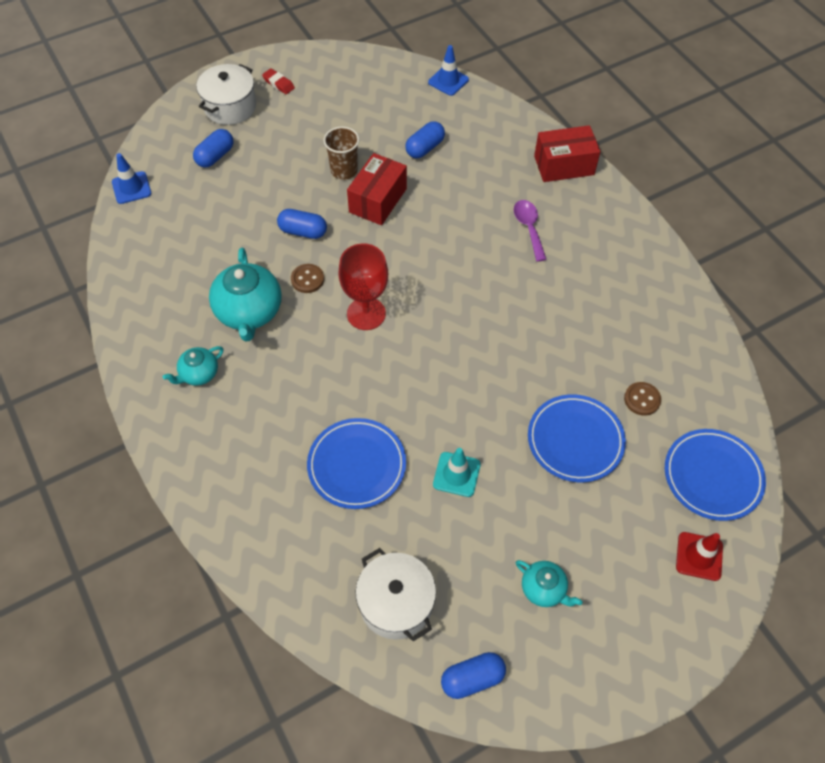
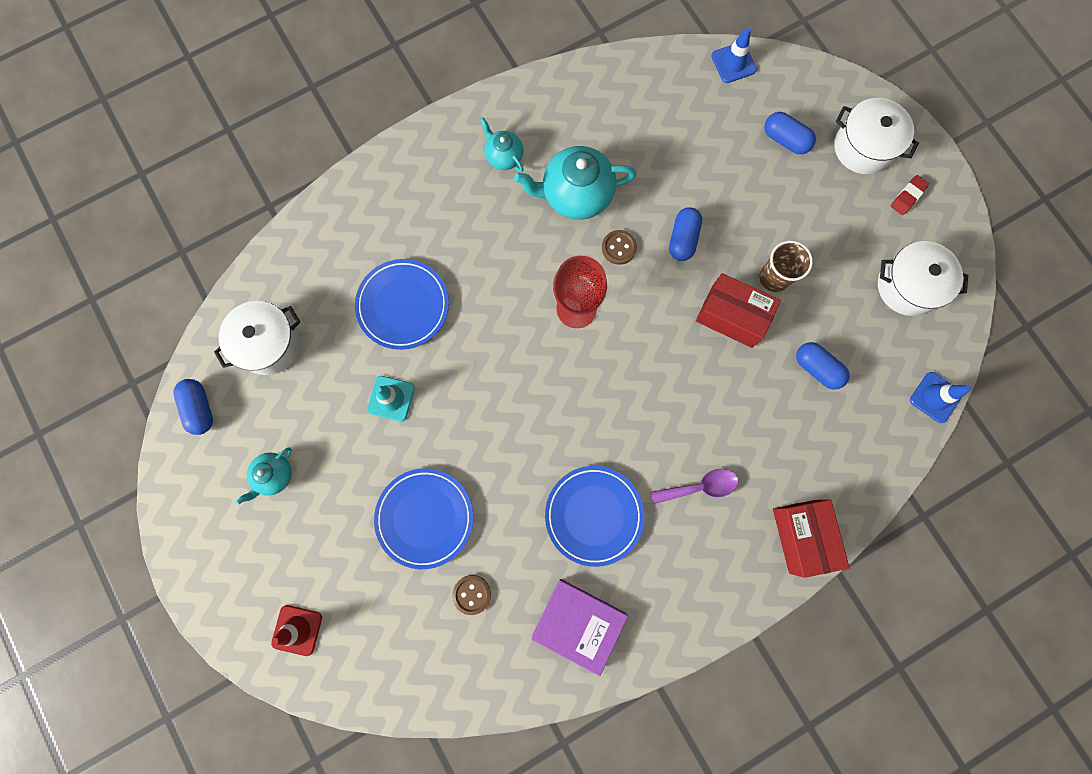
camera: 90 degrees right, 20 degrees up
blue plate [665,429,766,521] -> blue plate moved to [545,466,644,567]
none -> purple book [532,579,628,676]
none -> white pot [878,241,968,316]

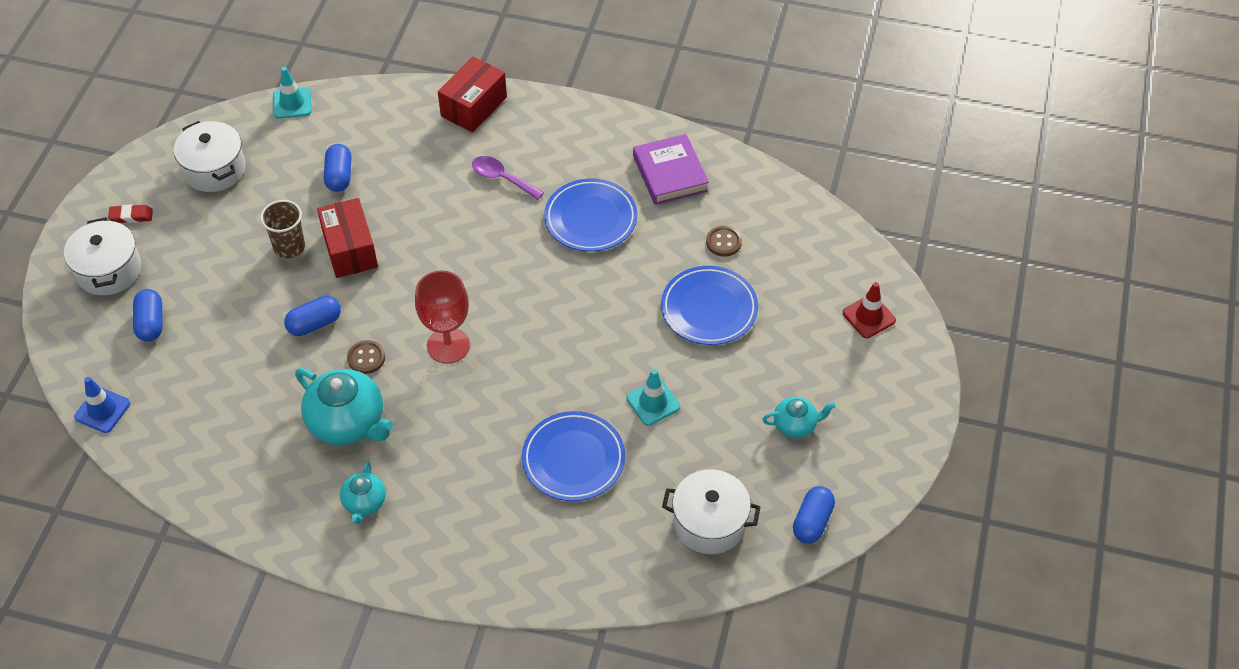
camera: 135 degrees left, 25 degrees down
blue traffic cone [910,372,971,423] -> turquoise traffic cone [273,67,311,119]

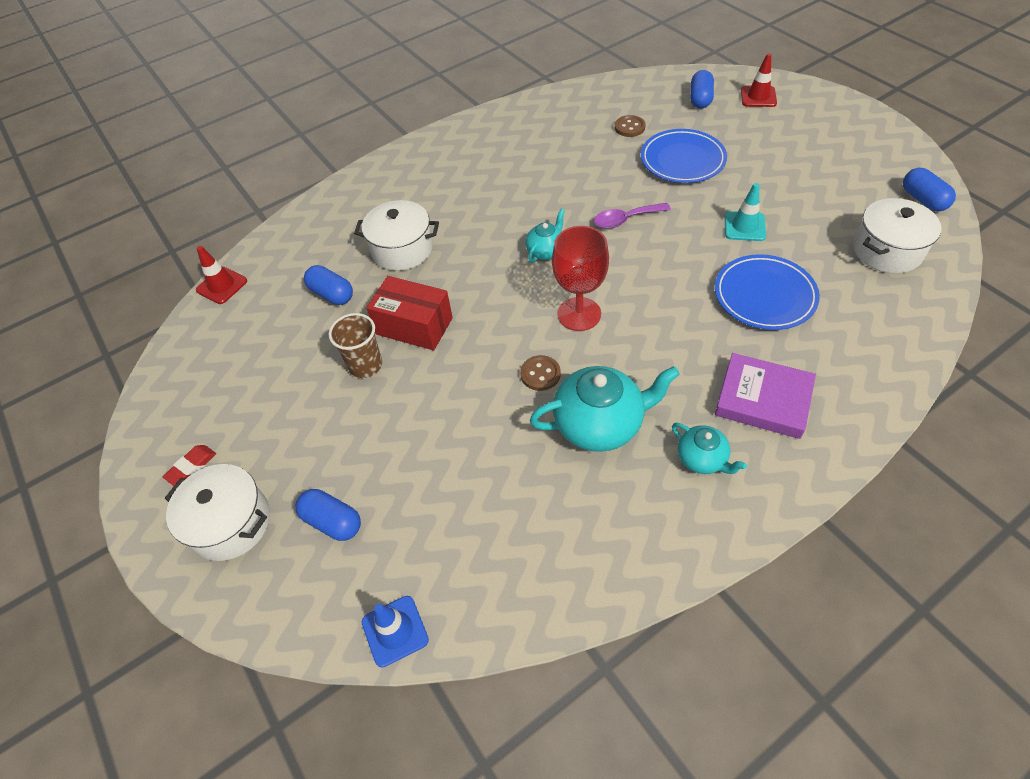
camera: 45 degrees left, 0 degrees up
white pot [174,121,245,192] -> white pot moved to [354,200,439,271]
turquoise traffic cone [273,67,311,119] -> red traffic cone [196,246,247,304]
blue capsule [284,296,341,336] -> blue capsule moved to [690,70,714,109]
red box [438,57,507,133] -> none
purple spoon [472,156,544,200] -> purple spoon moved to [594,203,671,228]
blue plate [544,178,637,252] -> none
purple book [633,134,709,205] -> purple book moved to [715,353,816,439]
turquoise teapot [762,397,836,438] -> turquoise teapot moved to [526,209,565,263]

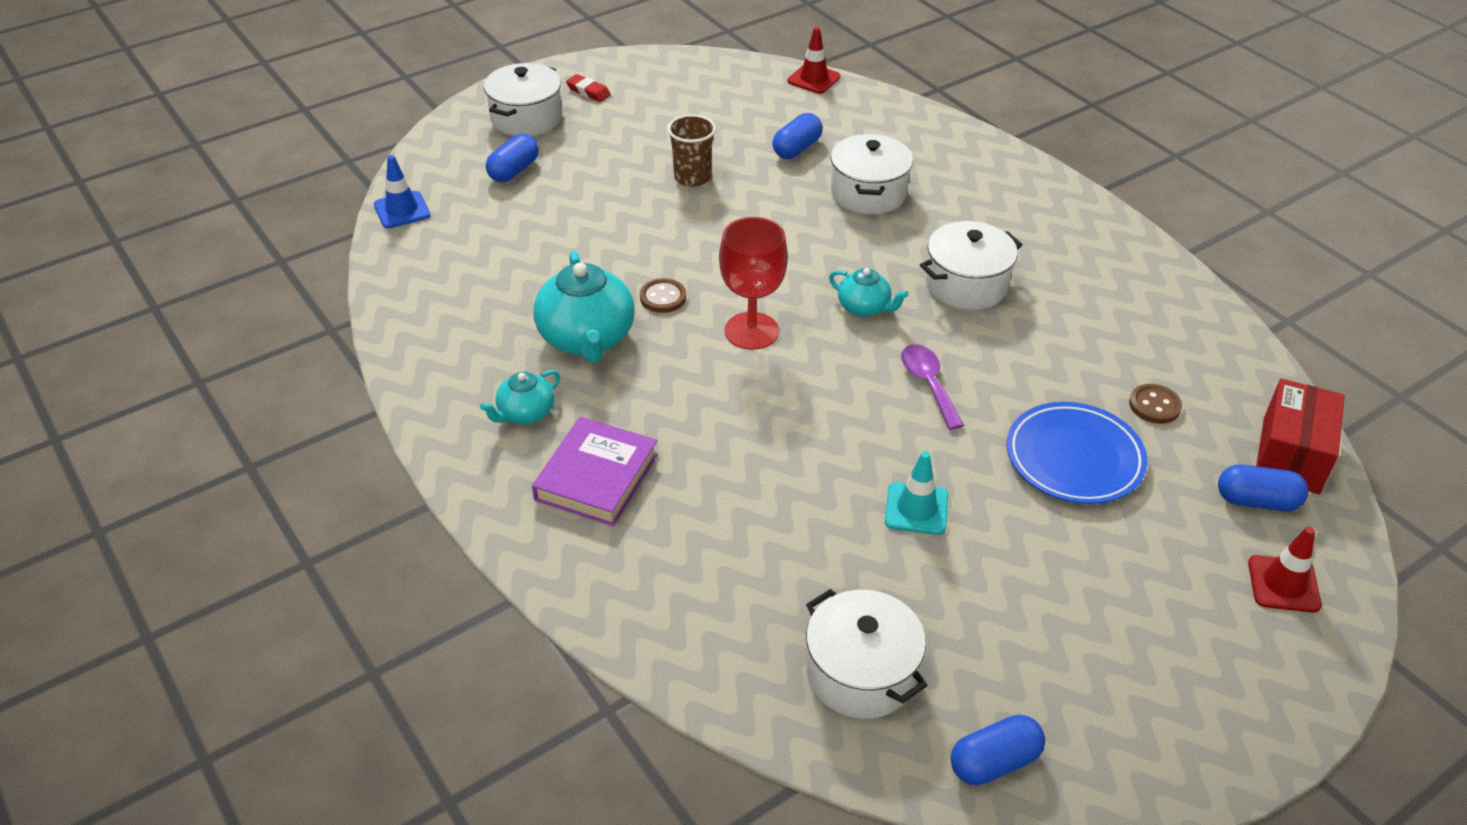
camera: 85 degrees right, 10 degrees down
red box [366,276,453,350] -> red box moved to [1256,379,1345,494]
blue plate [715,254,820,330] -> none
none -> white pot [920,221,1023,310]

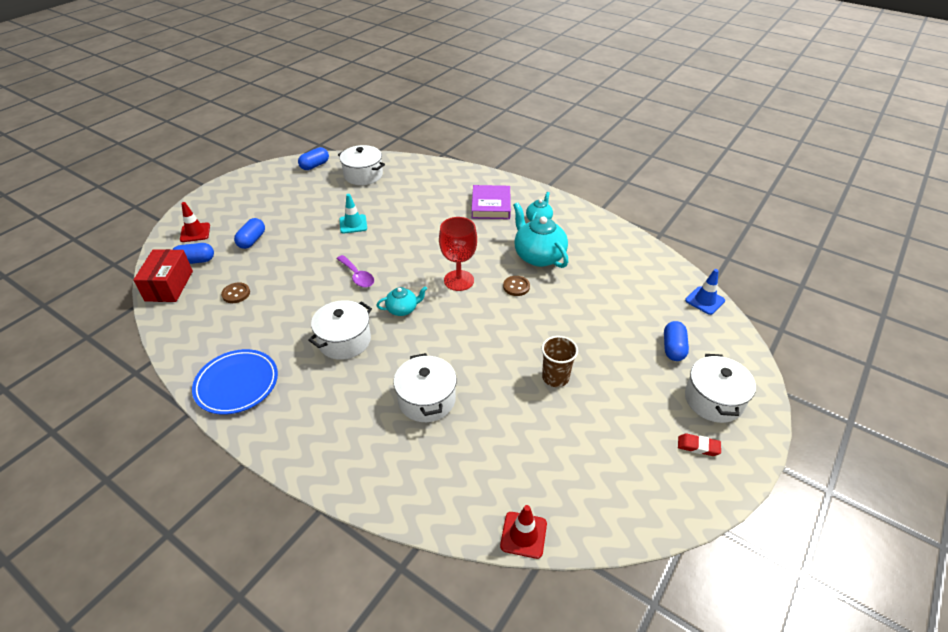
camera: 160 degrees right, 0 degrees up
blue capsule [772,113,823,159] -> blue capsule moved to [234,218,265,249]
turquoise teapot [829,268,909,317] -> turquoise teapot turned 150 degrees clockwise [376,286,427,316]
blue plate [1007,402,1147,504] -> blue plate moved to [192,349,278,415]

